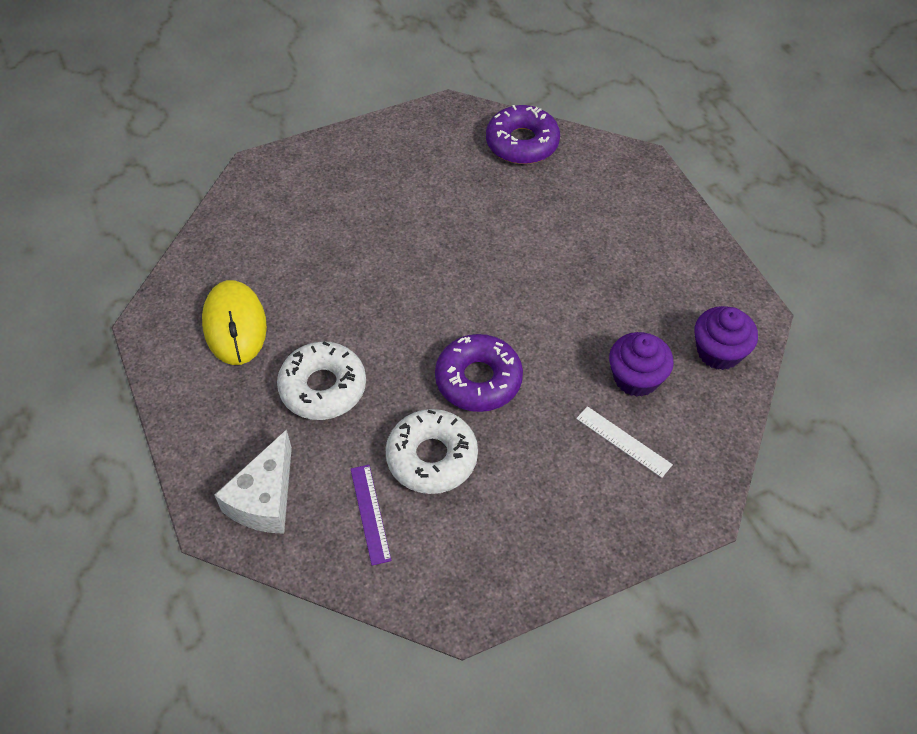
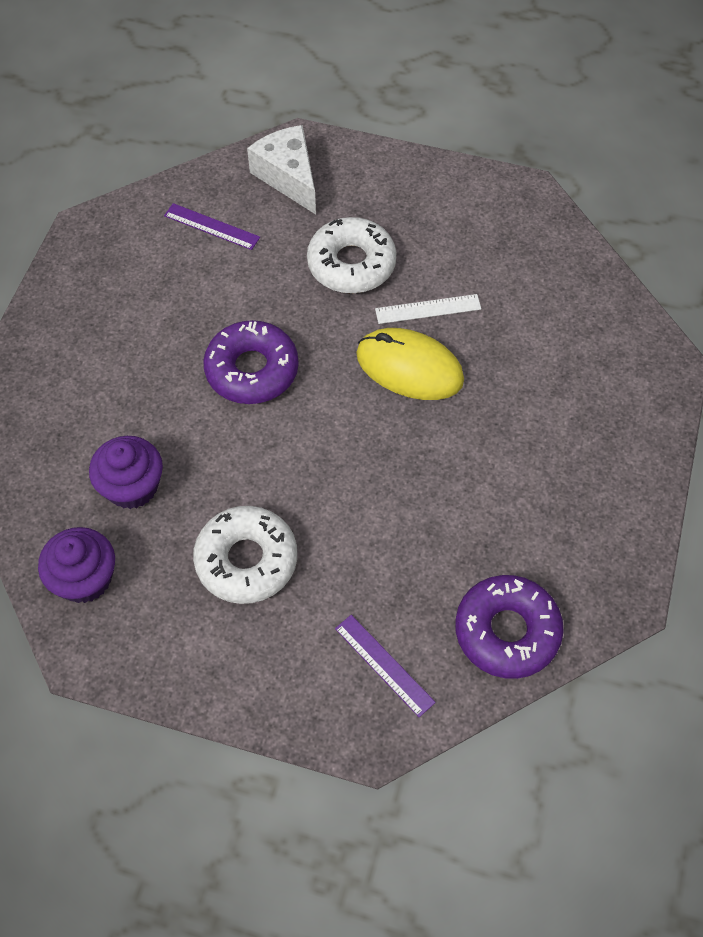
camera: 130 degrees right, 5 degrees up
yellow mouse [202,280,267,365] -> yellow mouse moved to [356,328,464,400]
white donut [386,409,478,494] -> white donut moved to [193,506,297,604]
white ruler [576,406,673,478] -> white ruler moved to [375,294,481,324]
none -> purple ruler [335,615,436,717]

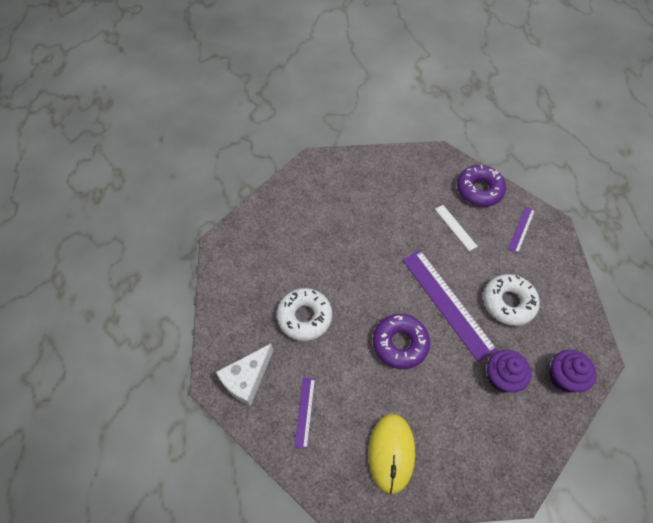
camera: 110 degrees left, 0 degrees up
yellow mouse [356,328,464,400] -> yellow mouse moved to [368,414,416,494]
white ruler [375,294,481,324] -> white ruler moved to [435,205,478,251]
none -> purple ruler [402,250,497,362]

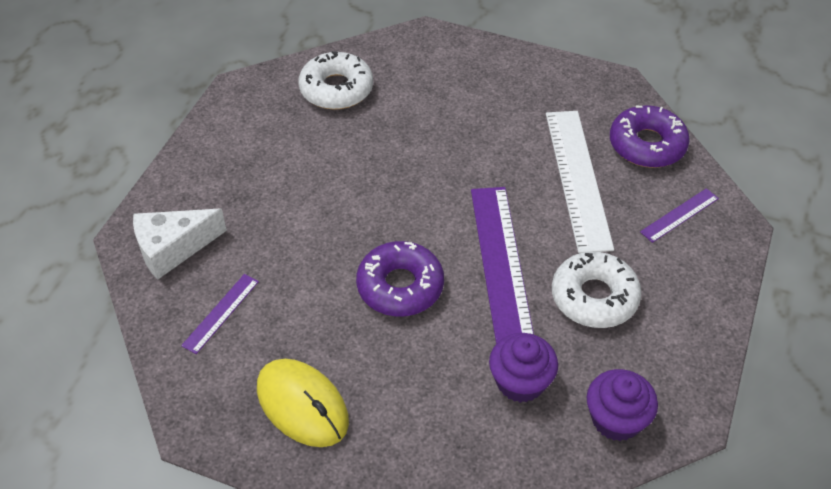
camera: 25 degrees right, 10 degrees down
white donut [277,288,332,341] -> white donut moved to [299,51,373,110]
yellow mouse [368,414,416,494] -> yellow mouse turned 75 degrees counterclockwise [257,359,349,447]
white ruler [435,205,478,251] -> white ruler [546,111,614,253], size x2.05

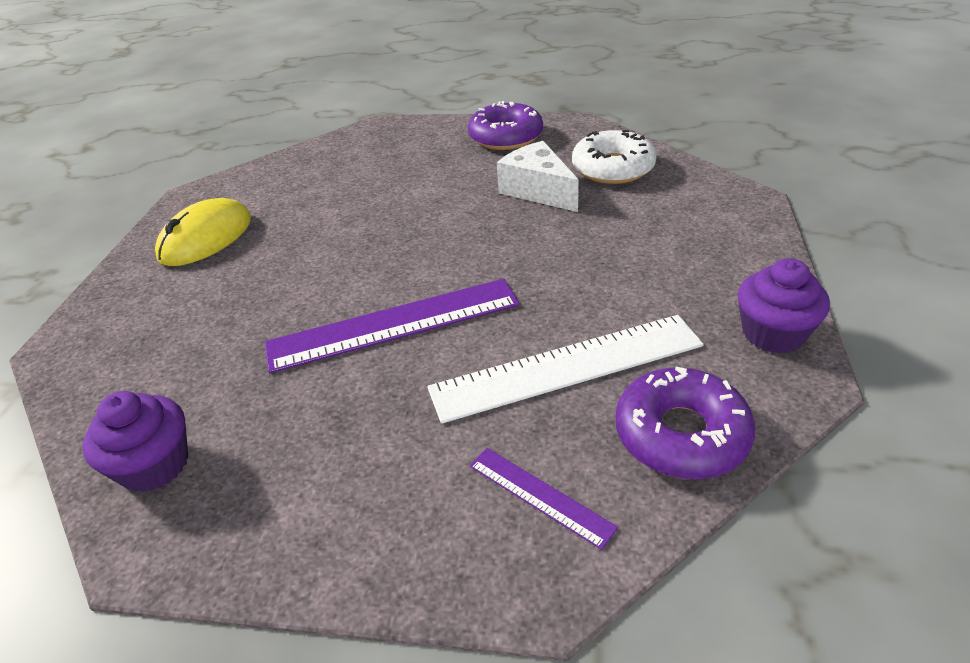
camera: 80 degrees right, 10 degrees down
white cheese [133,209,227,280] -> white cheese moved to [497,141,579,212]
purple ruler [181,274,259,354] -> none
purple donut [356,241,444,316] -> purple donut moved to [468,101,543,150]
purple cupcake [489,333,558,403] -> purple cupcake moved to [738,258,830,354]
white donut [552,252,642,328] -> none

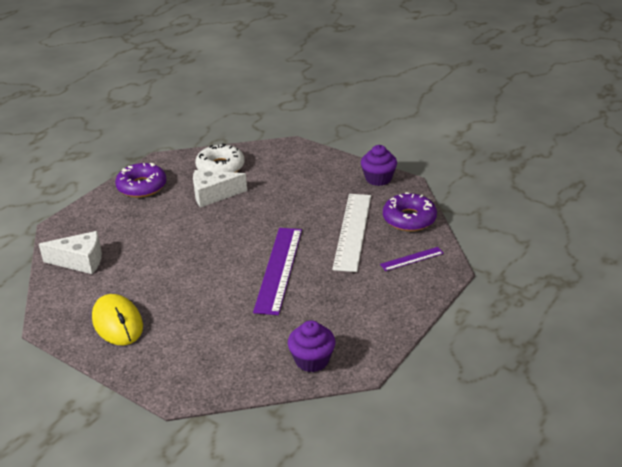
camera: 65 degrees left, 5 degrees down
none -> white cheese [39,231,102,274]

